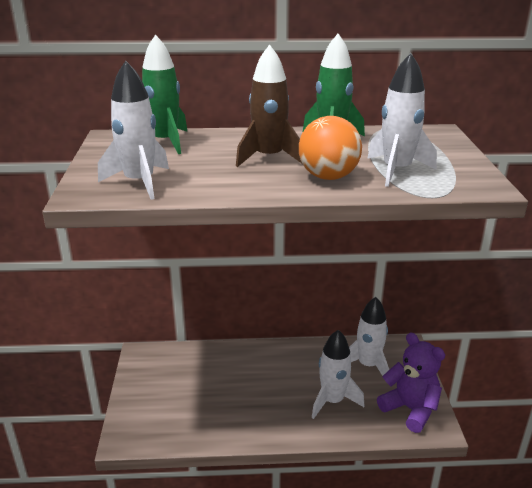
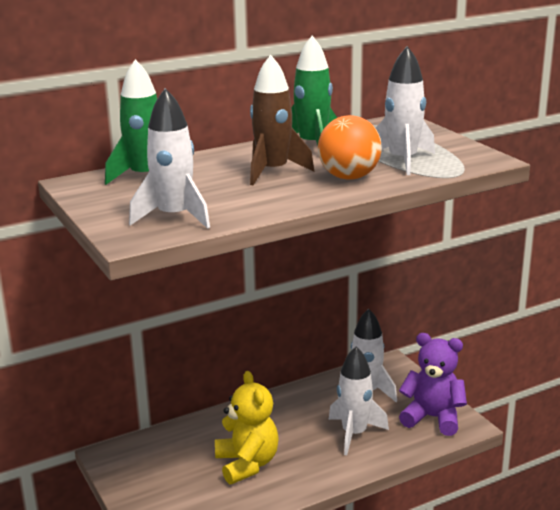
camera: 25 degrees left, 5 degrees down
none -> yellow teddy bear [215,371,279,484]

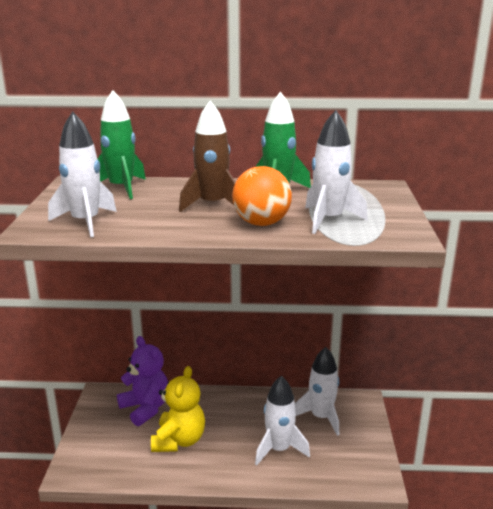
camera: 30 degrees right, 0 degrees up
purple teddy bear [399,333,467,436] -> purple teddy bear moved to [117,336,168,426]

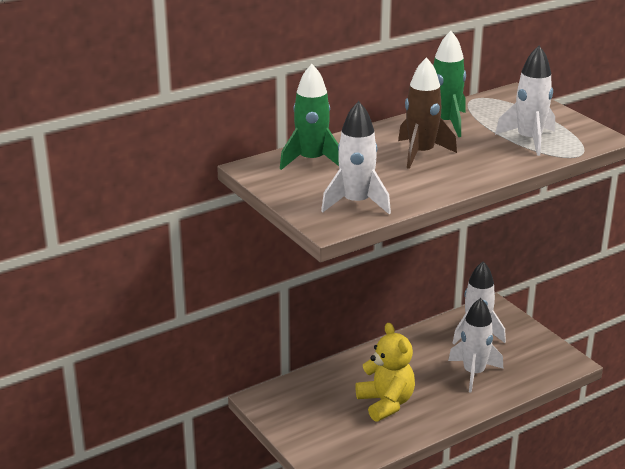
camera: 35 degrees left, 5 degrees up
purple teddy bear [117,336,168,426] -> none
orange ball [232,166,292,226] -> none

